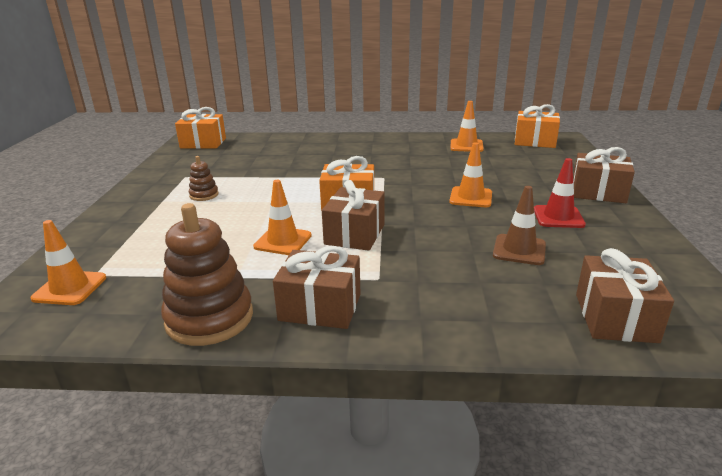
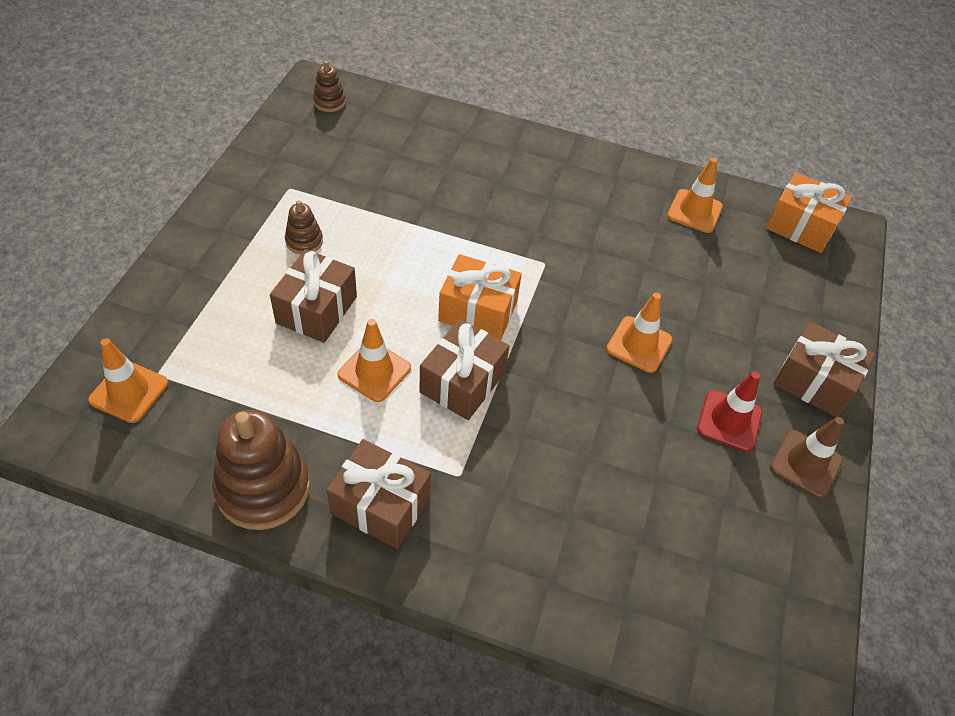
camera: 10 degrees right, 25 degrees up
orange gift [175,107,226,149] -> brown stacking toy [313,61,346,112]
brown traffic cone [493,186,546,265] -> brown traffic cone moved to [770,417,844,498]
brown gift [576,248,674,343] -> brown gift moved to [270,249,357,343]

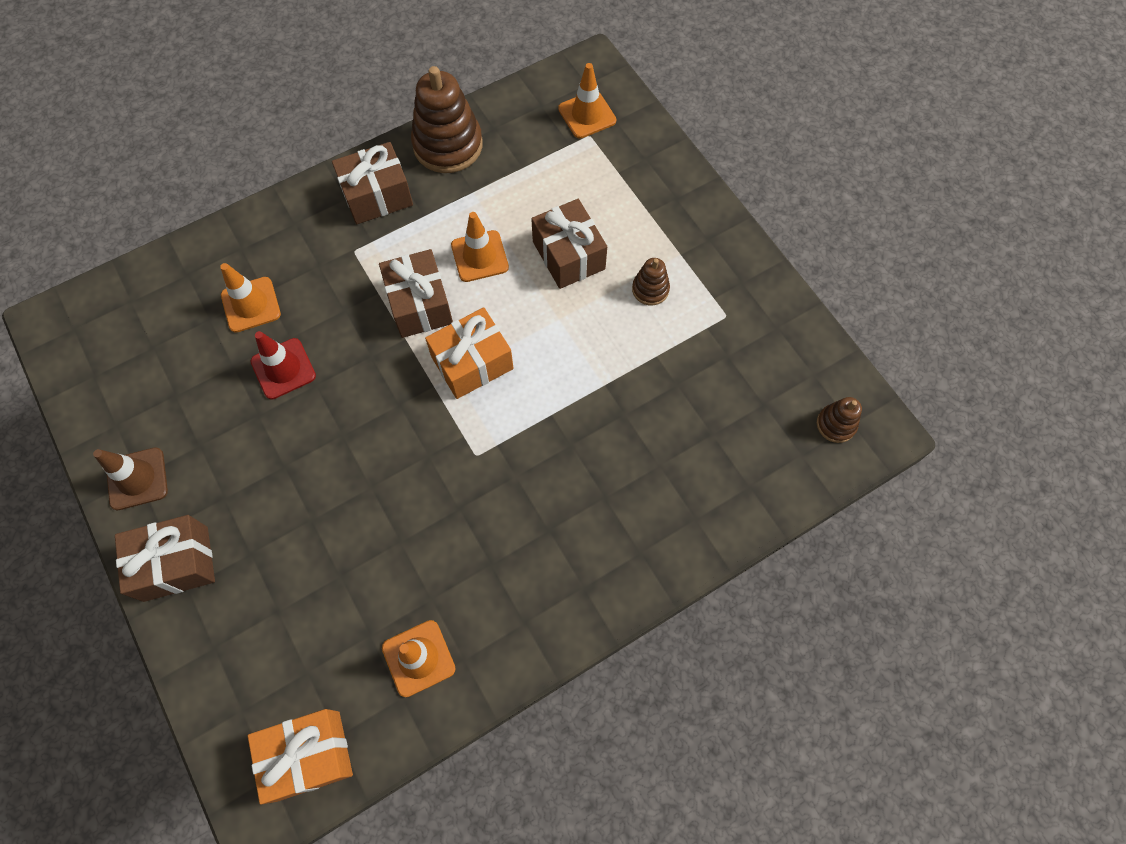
camera: 135 degrees right, 15 degrees up
orange traffic cone [606,292,672,373] -> orange traffic cone moved to [220,263,281,333]
red traffic cone [697,372,762,452] -> red traffic cone moved to [250,331,316,400]

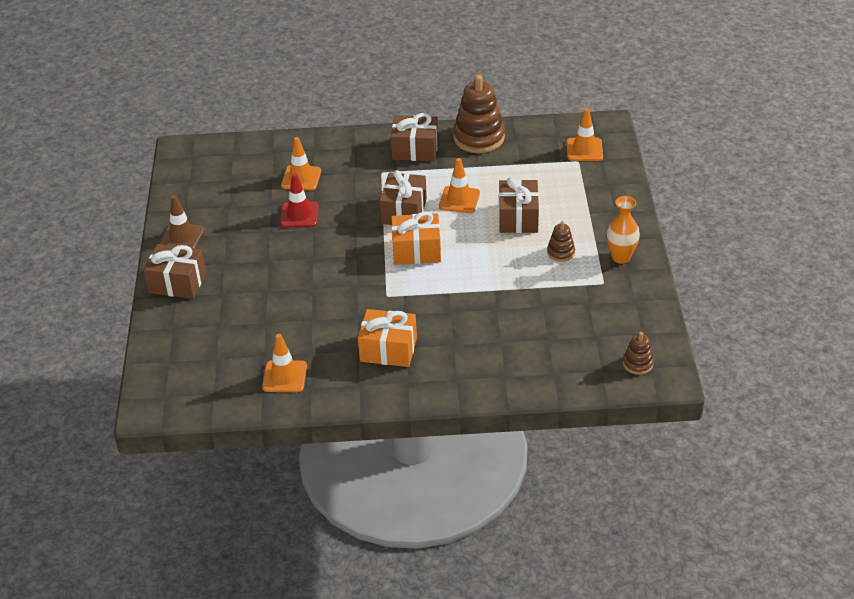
camera: 30 degrees right, 25 degrees down
orange gift [248,709,353,804] -> orange gift moved to [358,309,417,367]
none -> orange vase [607,196,640,264]

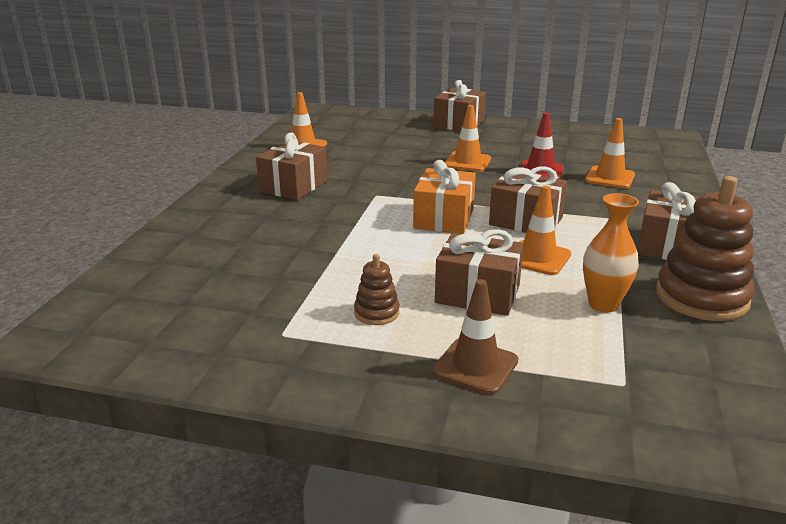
camera: 105 degrees right, 15 degrees down
brown traffic cone [159,195,204,248] -> brown traffic cone moved to [432,279,518,395]
orange gift [358,309,417,367] -> brown gift [256,133,327,200]
orange traffic cone [567,108,603,161] -> orange traffic cone moved to [445,105,491,171]
orange vase [607,196,640,264] -> orange vase moved to [583,193,639,312]
brown stacking toy [623,332,654,375] -> none

